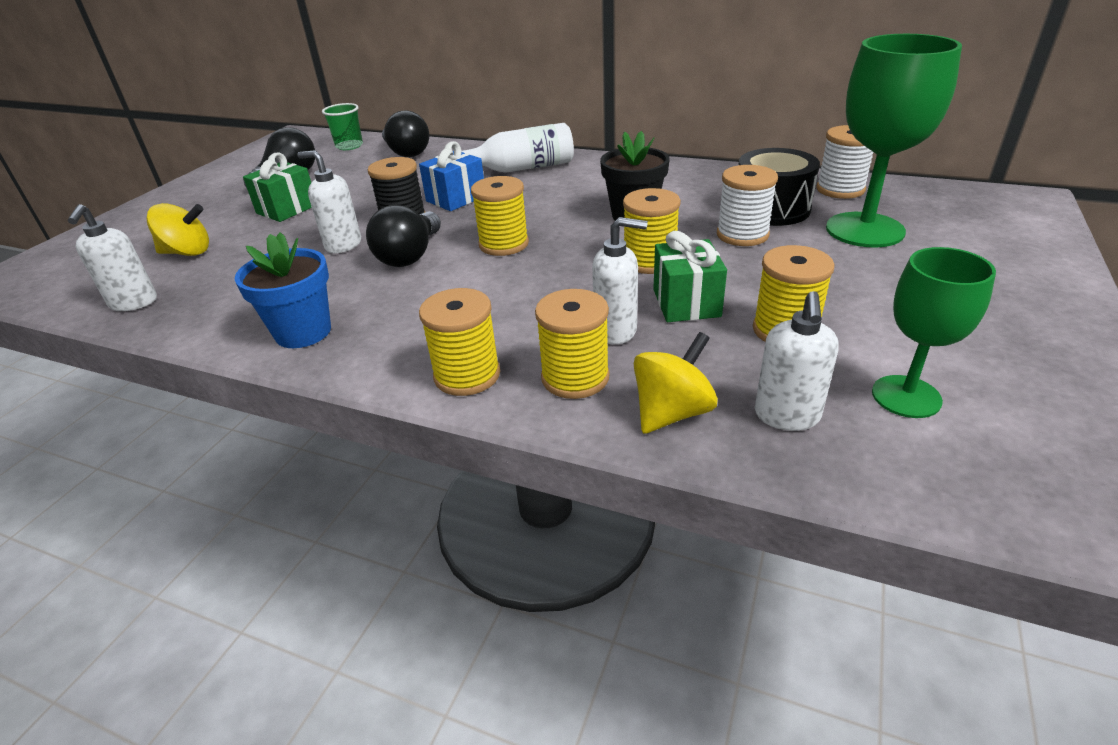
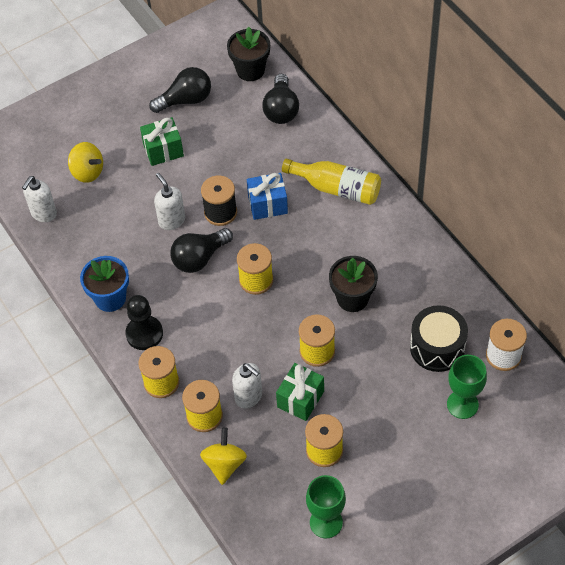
camera: 35 degrees right, 20 degrees up
green cup [322,103,363,150] -> black flower pot [227,27,270,81]
white bottle [461,123,574,173] -> yellow bottle [282,159,381,205]
yellow spinning top [634,332,718,434] -> yellow spinning top turned 75 degrees counterclockwise [200,427,247,485]
white spool [717,165,778,246] -> none
white soap dispenser [755,291,839,431] -> none
green goblet [826,34,962,247] -> green goblet [447,355,487,419], size x0.61
none -> black pawn [125,295,163,350]

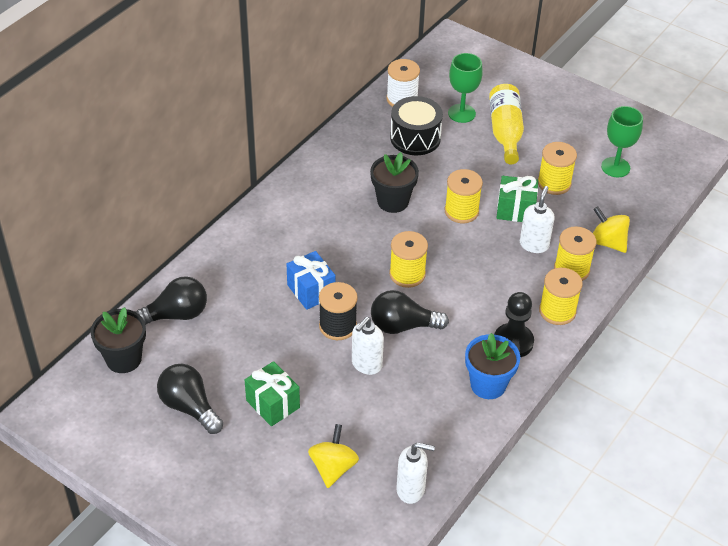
camera: 115 degrees left, 10 degrees down
black light bulb [170,228,233,273] -> black light bulb turned 150 degrees clockwise [371,290,449,334]
yellow spinning top [200,427,247,485] -> yellow spinning top turned 60 degrees clockwise [593,206,630,253]
yellow bottle [282,159,381,205] -> yellow bottle moved to [489,84,524,164]

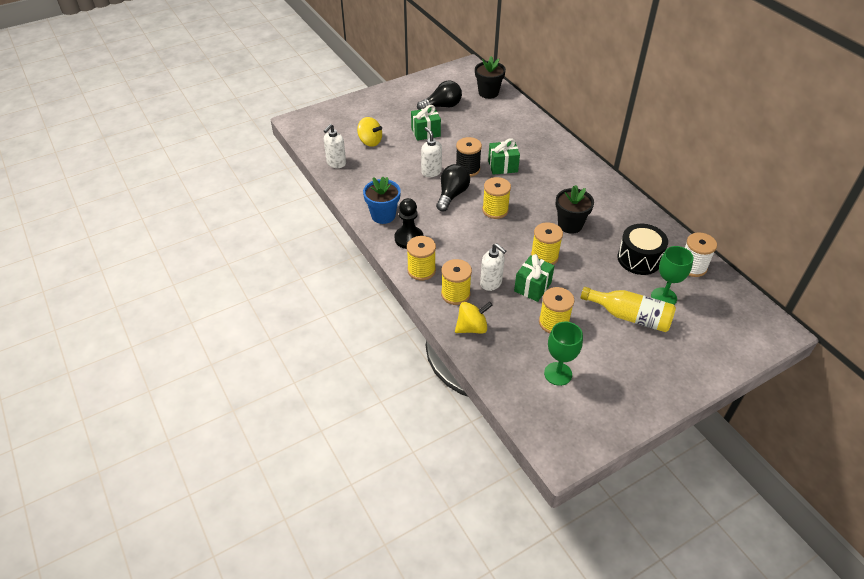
camera: 115 degrees right, 0 degrees up
black light bulb [134,276,207,325] -> none
blue gift [286,251,336,310] -> green gift [488,138,520,175]

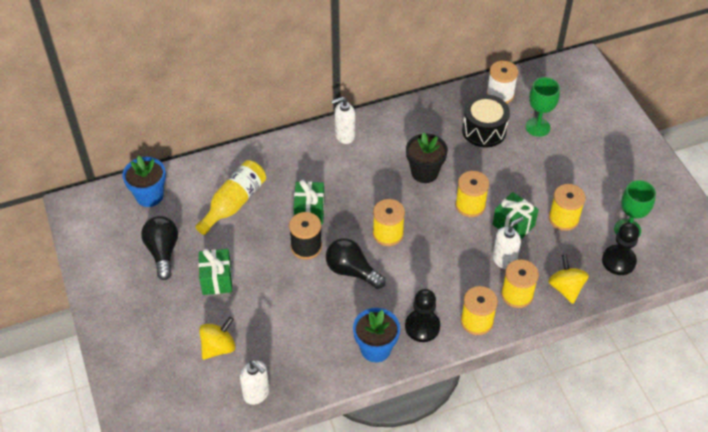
camera: 80 degrees left, 5 degrees up
white soap dispenser [421,127,442,177] -> white soap dispenser moved to [331,97,355,144]
black flower pot [475,56,506,99] -> blue flower pot [123,155,166,207]
yellow bottle [581,287,676,332] -> yellow bottle moved to [195,160,266,235]
none -> black pawn [602,223,639,275]

